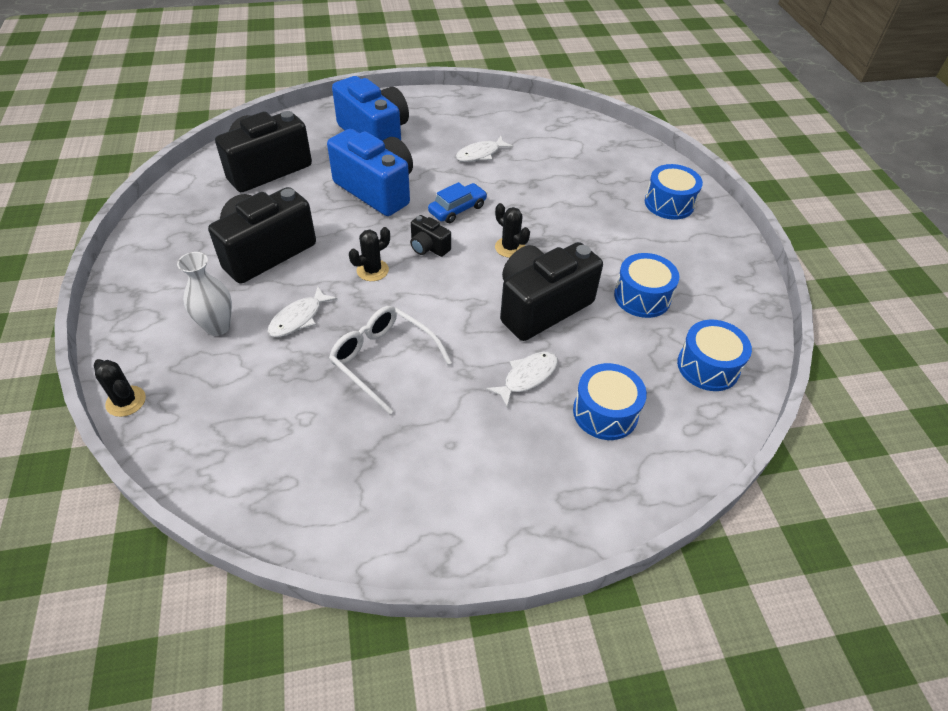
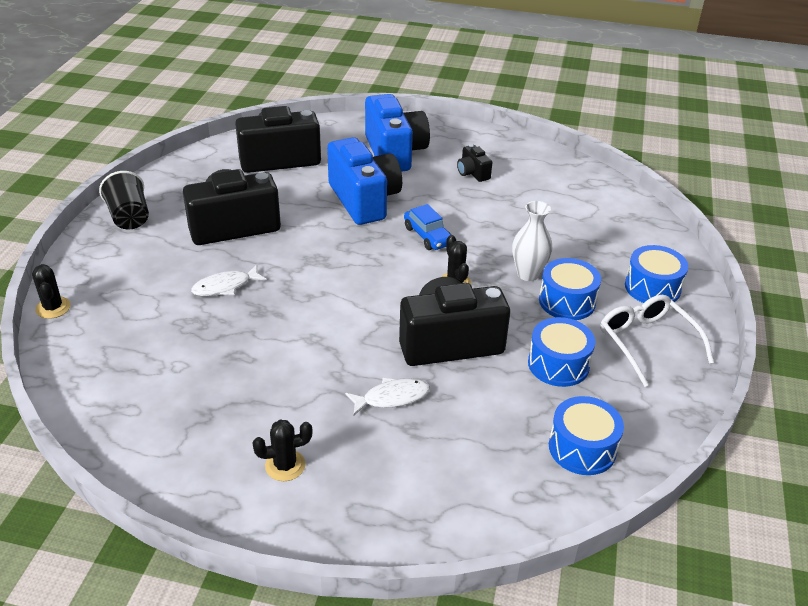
camera: 25 degrees right, 10 degrees down
white vase [177,252,232,336] -> white vase moved to [512,201,552,281]
white glasses [329,306,452,415] -> white glasses moved to [600,295,714,387]
black cactus [349,227,390,281] -> black cactus moved to [252,420,313,481]
black camera [410,215,451,257] -> black camera moved to [457,144,492,182]
blue car [428,182,487,223] -> blue car turned 75 degrees clockwise [404,204,451,250]
white fish [456,136,513,162] -> none
blue drum [573,363,647,440] -> blue drum moved to [539,258,601,320]
none -> black cup [99,171,149,230]

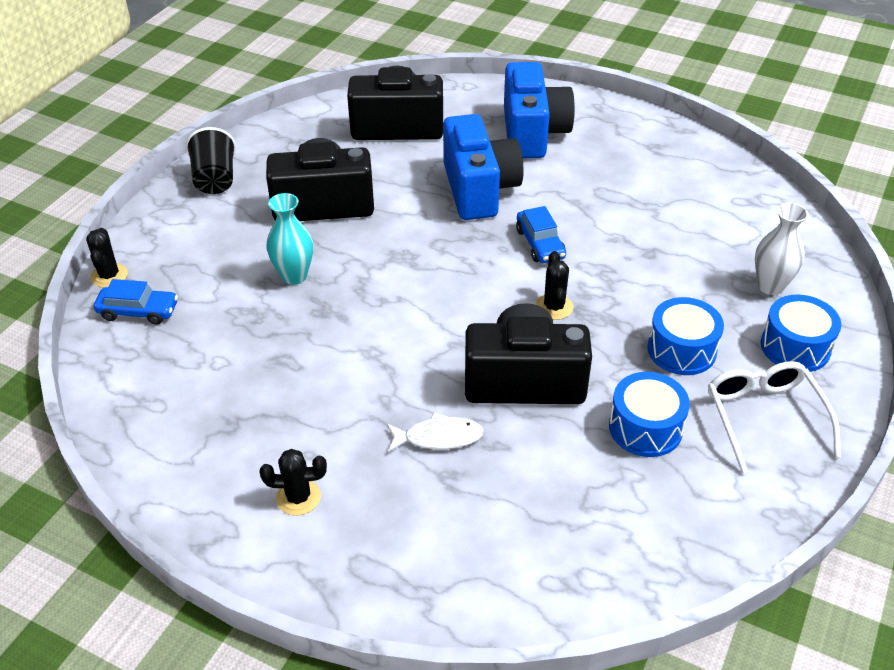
camera: 15 degrees right, 5 degrees up
white fish [191,264,267,296] -> turquoise vase [267,193,313,285]
black camera [457,144,492,182] -> none
white vase [512,201,552,281] -> white vase moved to [755,203,808,295]
blue drum [549,396,624,475] -> none
none -> blue car [94,279,178,325]

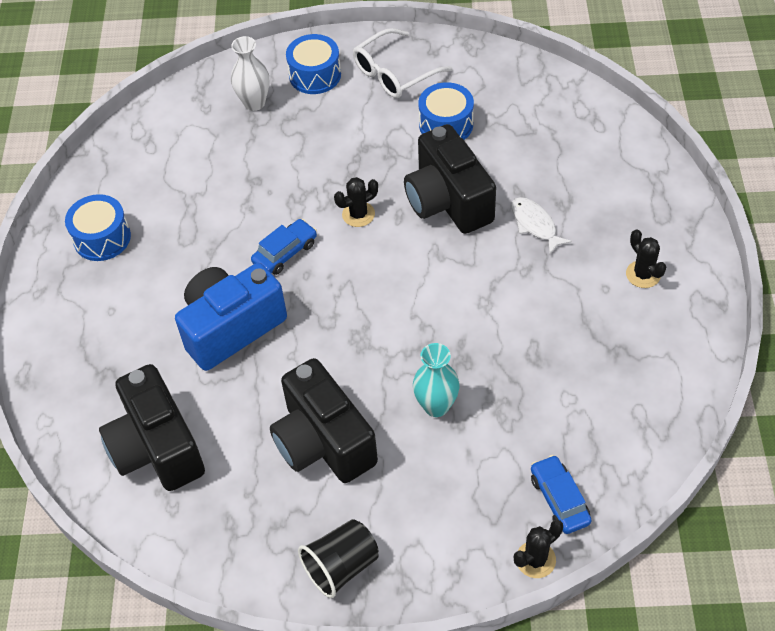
camera: 115 degrees left, 10 degrees up
blue camera [504,62,575,158] -> none
blue drum [647,297,724,375] -> blue drum moved to [65,194,131,261]

